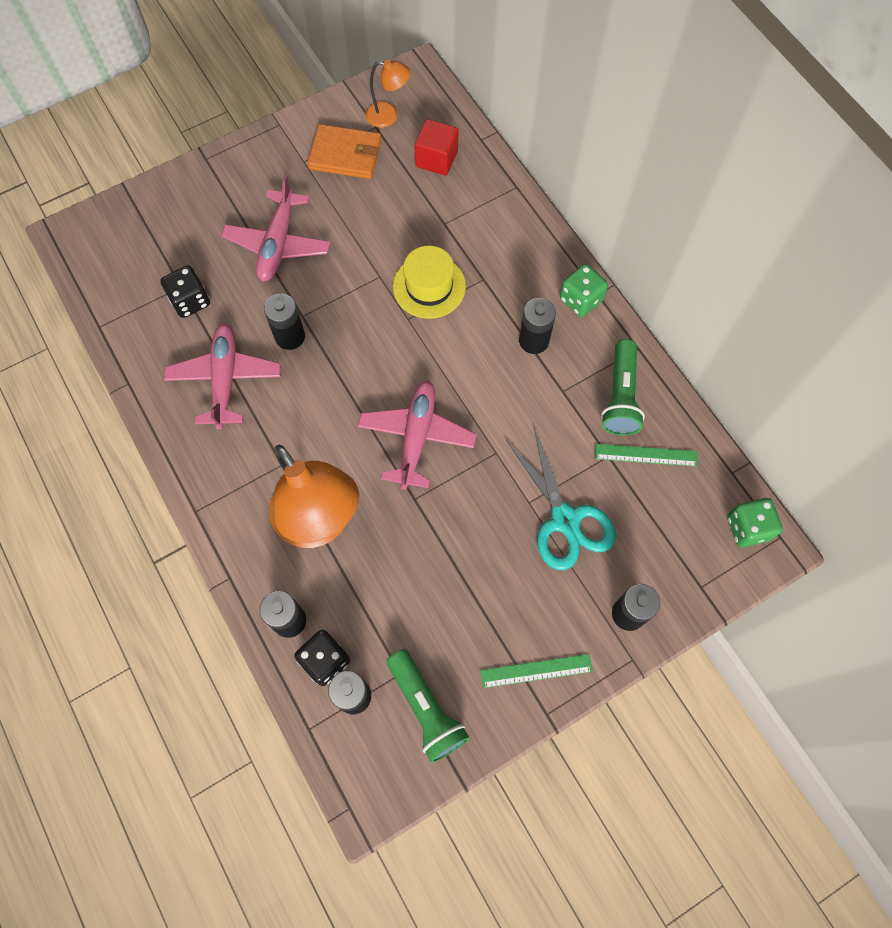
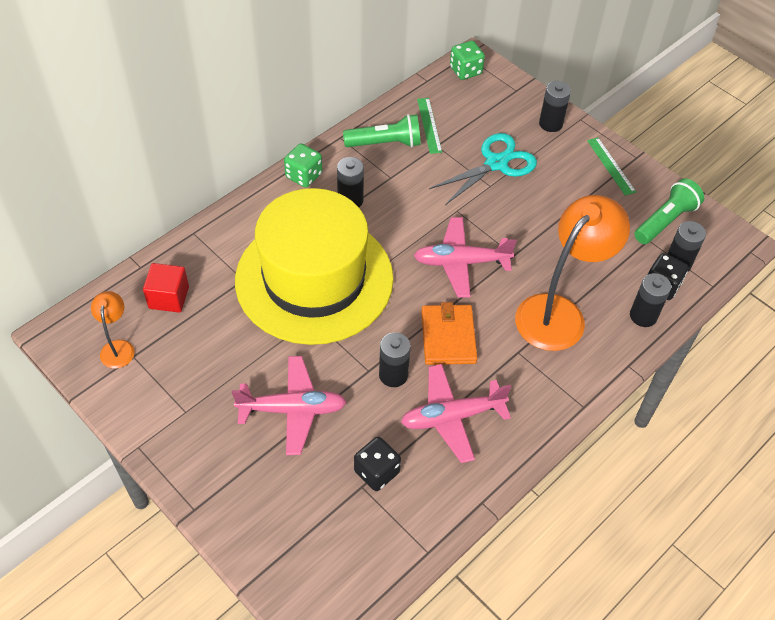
camera: 105 degrees left, 15 degrees down
orange wallet [307,124,381,179] -> orange wallet moved to [421,302,478,365]
yellow hat [393,246,466,319] -> yellow hat [235,188,394,345], size x2.34

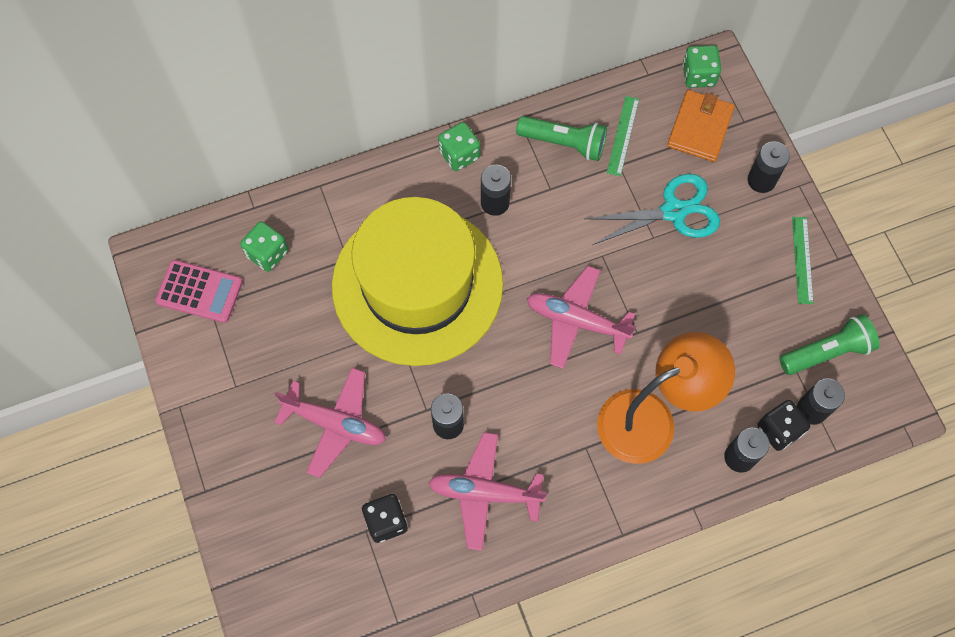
camera: 25 degrees right, 15 degrees up
orange lamp [91,291,135,368] -> pink calculator [155,260,243,323]
red cube [143,263,189,313] -> green dice [240,221,288,272]
orange wallet [421,302,478,365] -> orange wallet moved to [667,90,735,162]

